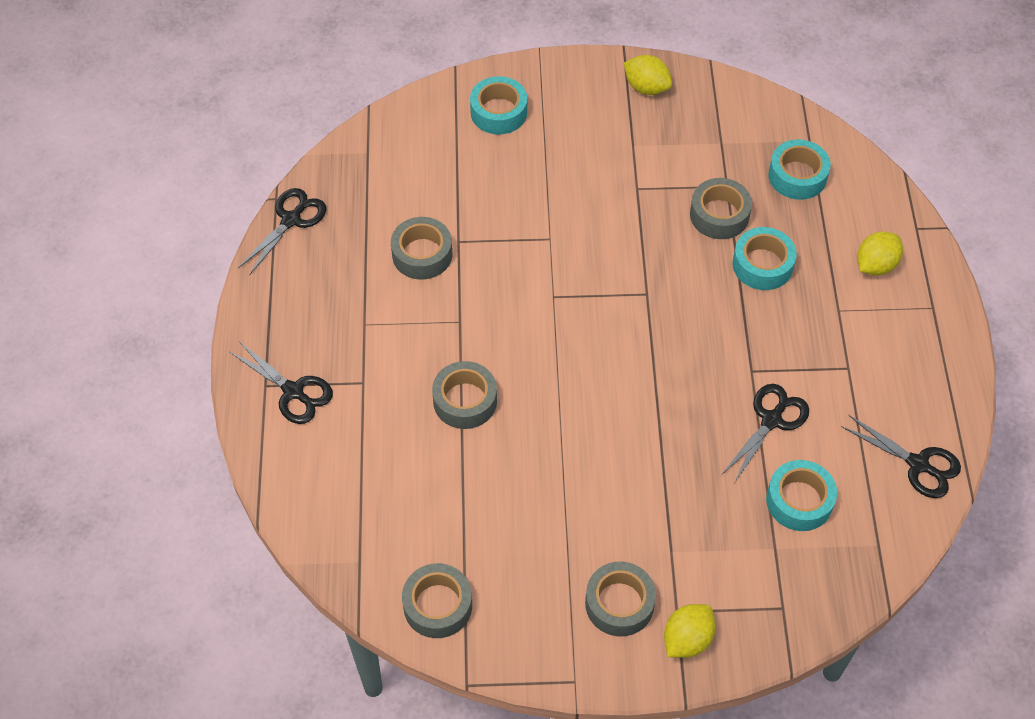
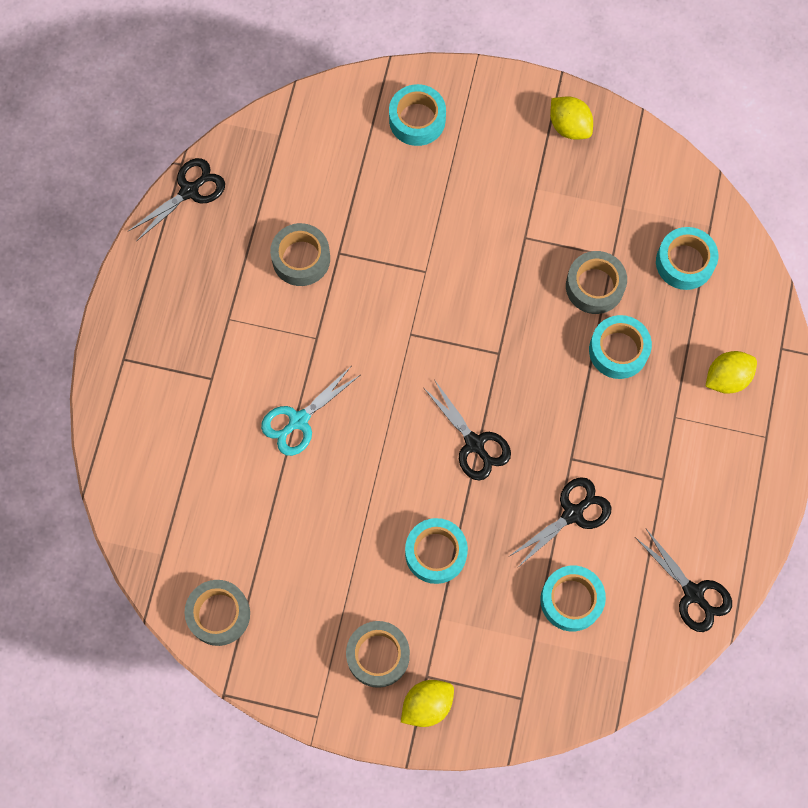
camera: 15 degrees right, 15 degrees up
black scissors [230,341,333,424] -> black scissors moved to [424,379,511,481]
grey tape [432,361,497,429] -> turquoise scissors [261,367,360,456]
none -> turquoise tape [405,518,468,584]

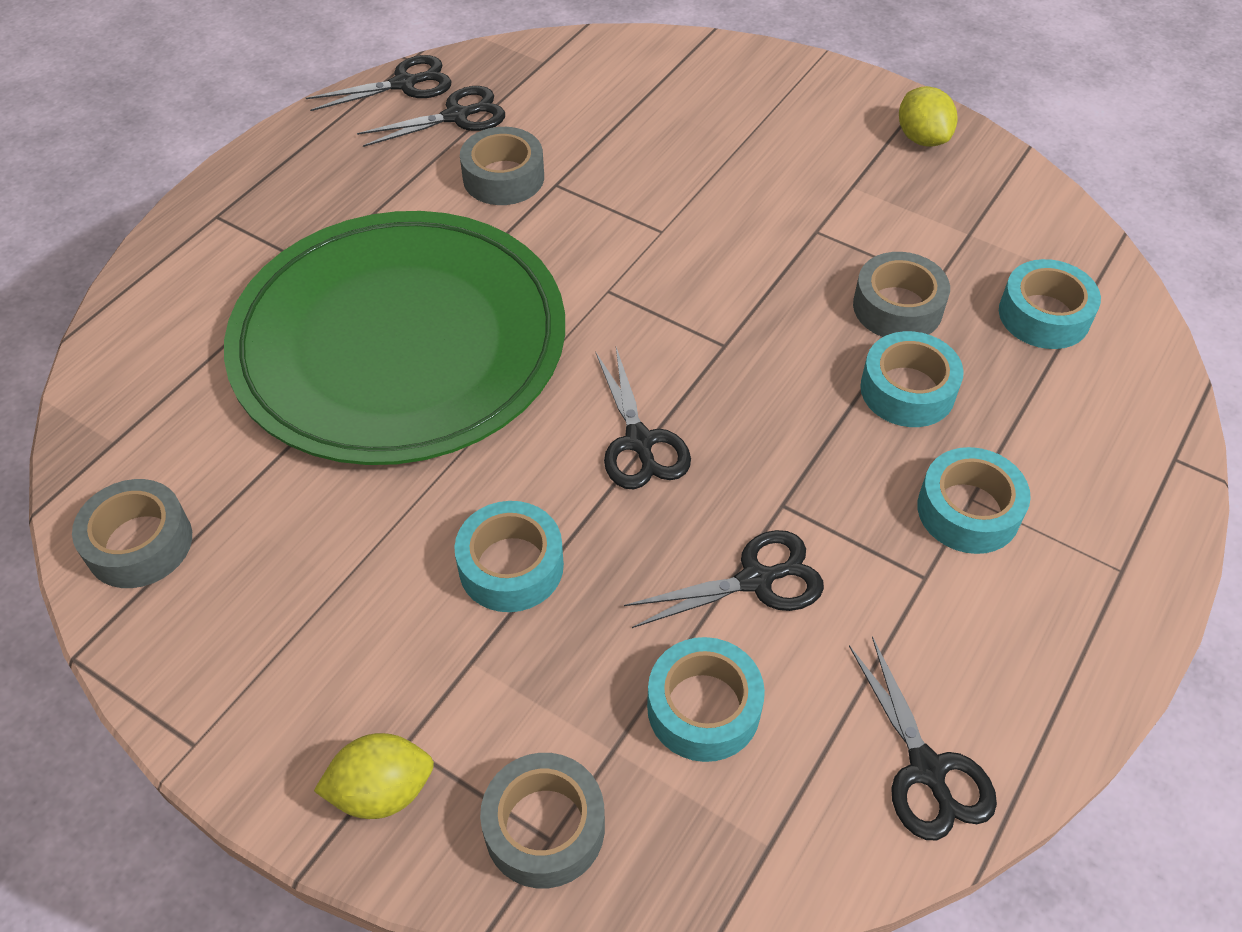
camera: 20 degrees right, 20 degrees down
turquoise scissors [261,367,360,456] -> green plate [224,211,565,465]
grey tape [346,621,410,688] -> grey tape moved to [480,753,605,888]
turquoise tape [389,84,446,146] -> turquoise tape moved to [917,447,1031,554]
yellow lemon [705,351,757,394] -> none
none -> black scissors [357,86,505,147]

